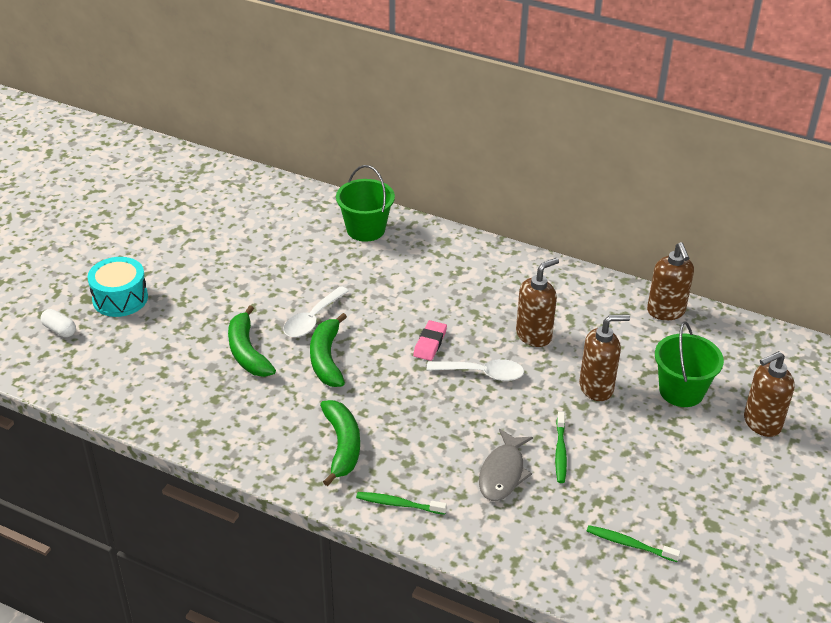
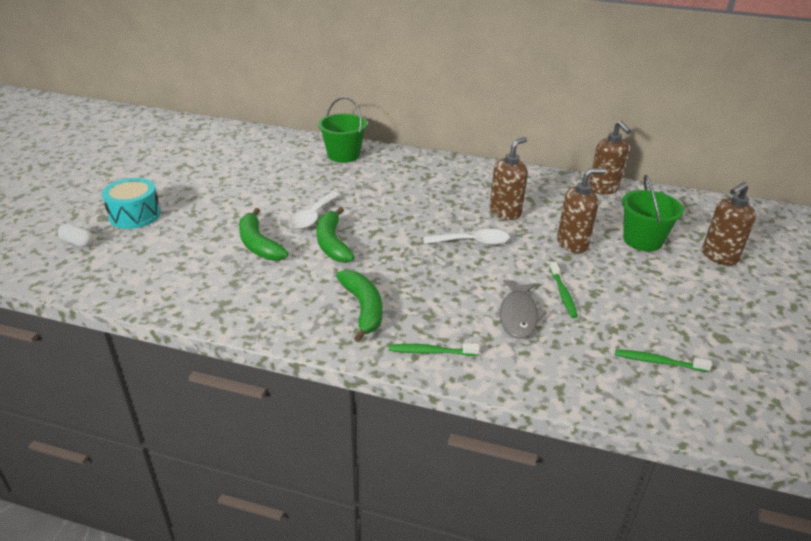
camera: 10 degrees left, 5 degrees down
pink eraser [413,320,447,361] -> none

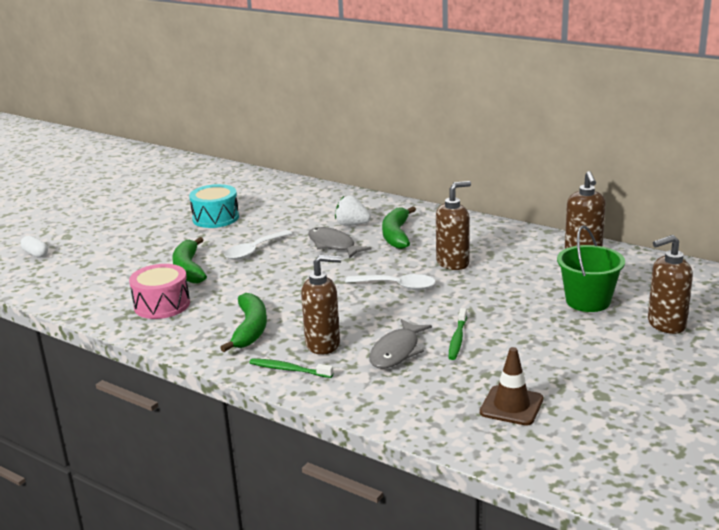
camera: 20 degrees right, 10 degrees down
turquoise drum [102,178,161,229] -> turquoise drum moved to [189,184,239,228]
green banana [316,207,354,263] -> green banana moved to [382,206,416,249]
green bucket [318,97,367,163] -> none
brown soap dispenser [557,168,606,253] -> brown soap dispenser moved to [301,255,341,355]
green toothbrush [615,349,712,372] -> brown traffic cone [480,347,543,426]
none -> pink drum [129,264,190,319]
none -> grey fish [308,227,372,259]
none -> white strawberry [335,195,371,226]

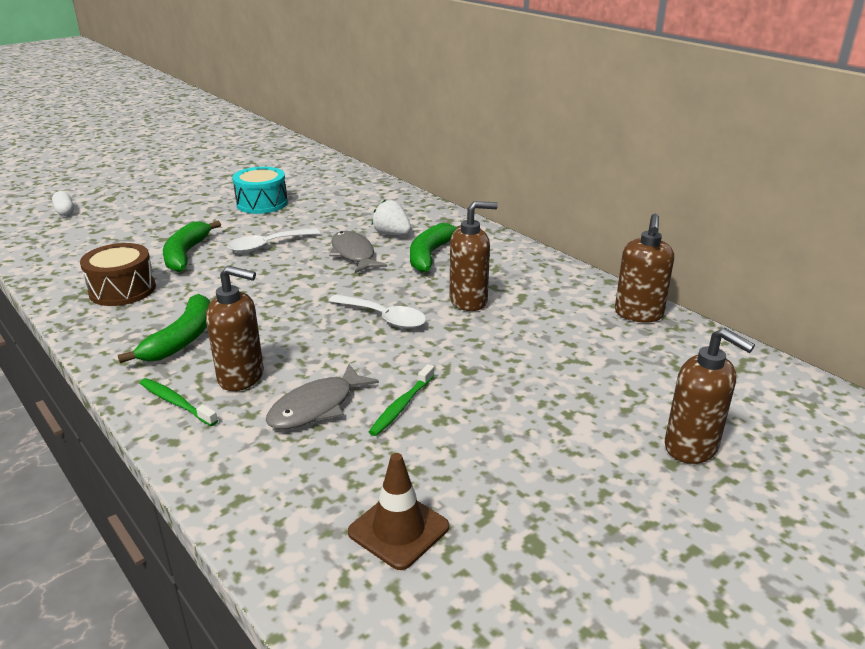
camera: 15 degrees right, 5 degrees up
pink drum [129,264,190,319] -> brown drum [80,243,156,306]
green bucket [557,225,625,312] -> none
brown soap dispenser [648,235,693,334] -> brown soap dispenser turned 135 degrees counterclockwise [665,328,755,464]

